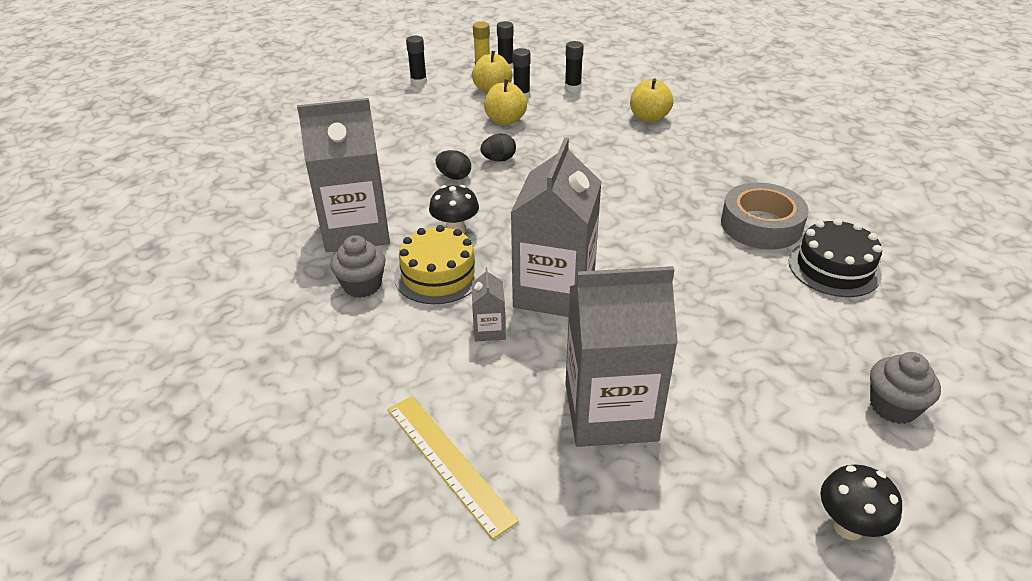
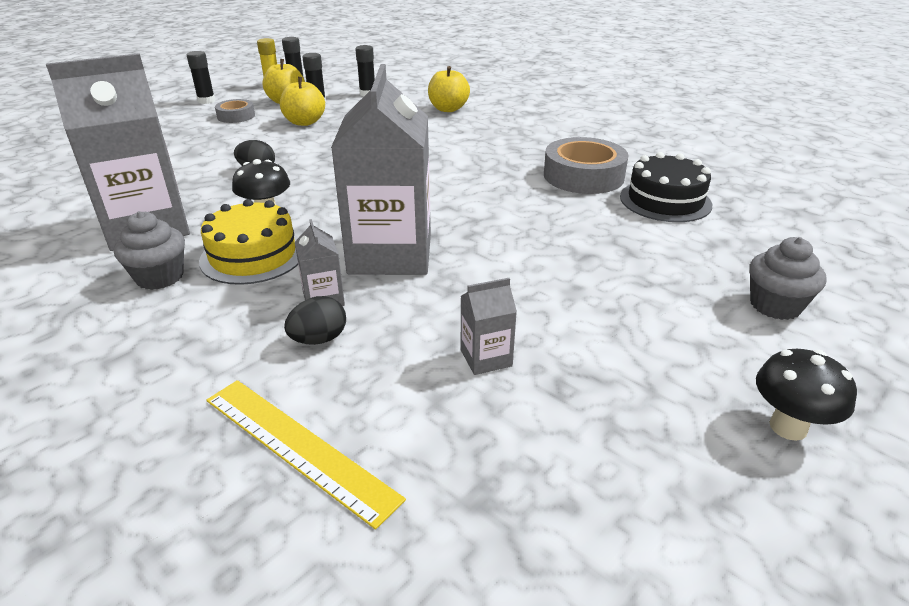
camera: 15 degrees left, 5 degrees down
black egg [480,134,516,162] -> black egg moved to [284,296,346,345]
grey carton [566,266,678,447] -> grey carton [461,278,517,375], size x0.42
none -> grey tape [215,99,255,123]

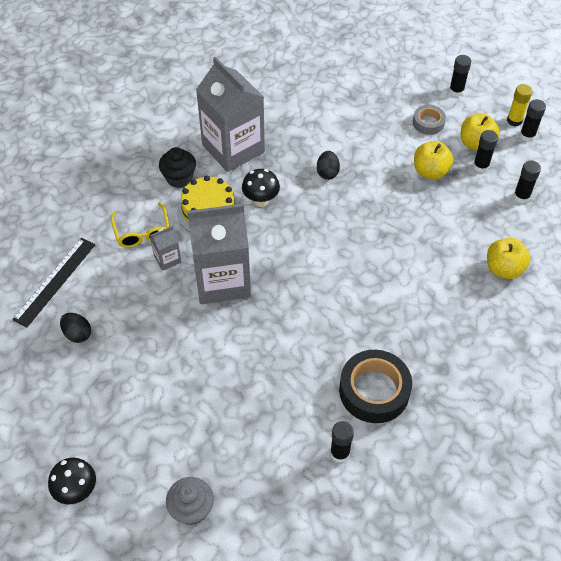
camera: 80 degrees right, 20 degrees up
grey cupcake [114,211,185,290] -> black cupcake [159,147,196,188]
yellow ruler [206,380,406,530] -> black ruler [12,238,96,327]
black egg [284,296,346,345] -> black egg moved to [60,313,91,343]
grey carton [461,278,517,375] -> none
grey tape [544,137,629,194] -> black tape [339,350,412,423]
black cake [620,152,712,222] -> black glue stick [330,421,354,463]
none -> yellow glasses [111,202,169,248]

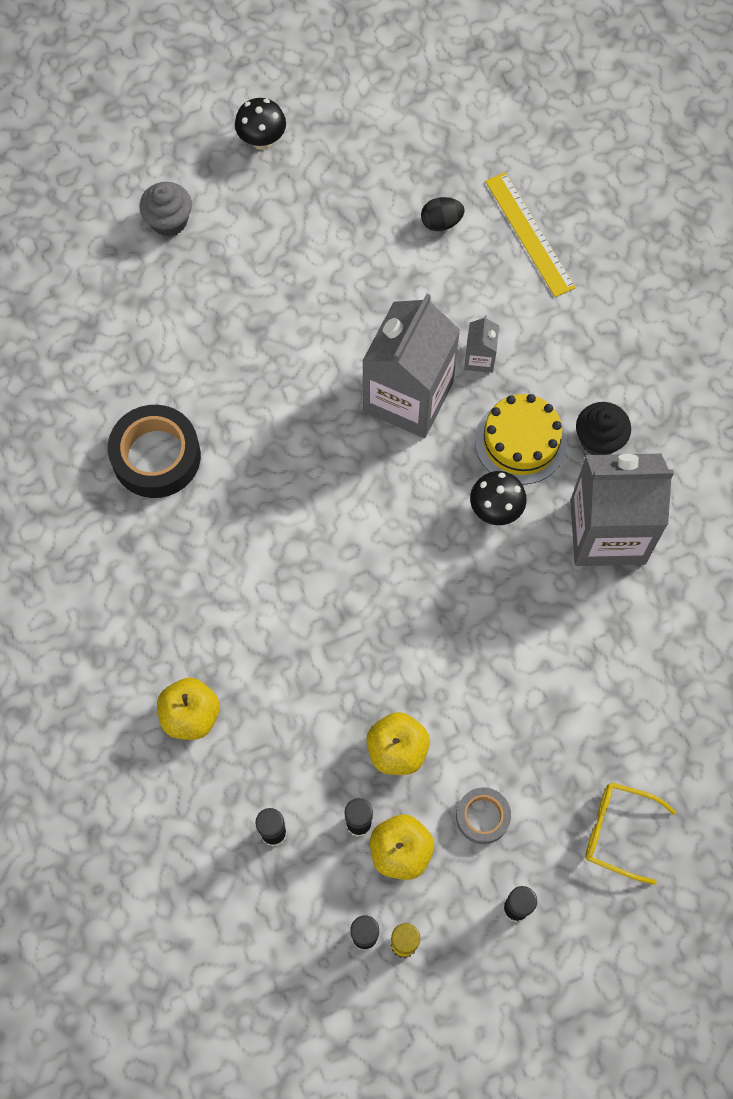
camera: 125 degrees right, 15 degrees up
black ruler [12,238,96,327] -> yellow ruler [485,172,576,297]
yellow glasses [111,202,169,248] -> yellow glasses moved to [585,782,676,885]
black egg [317,151,340,180] -> none
black glue stick [330,421,354,463] -> none

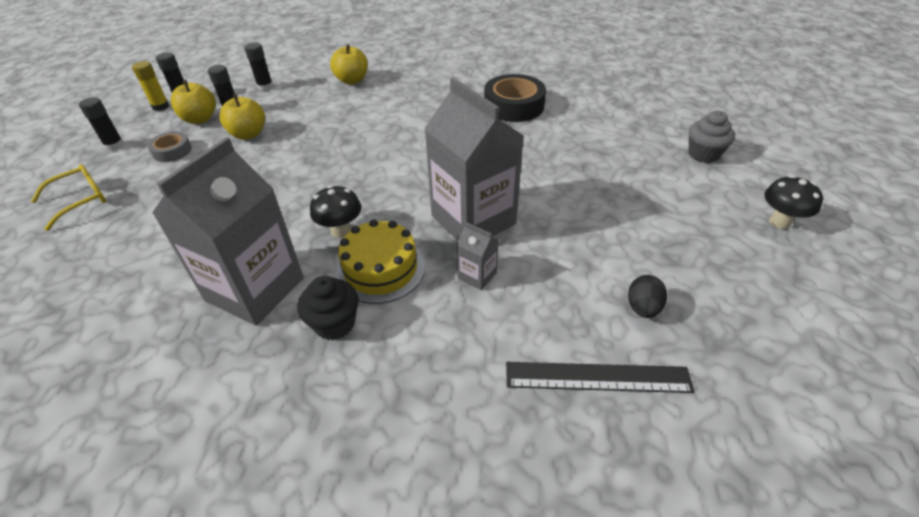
camera: 120 degrees right, 25 degrees down
yellow ruler [485,172,576,297] -> black ruler [506,362,695,393]

